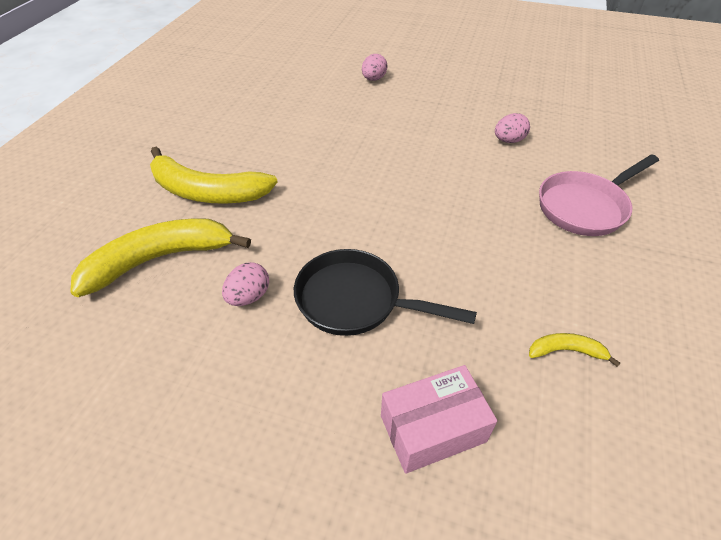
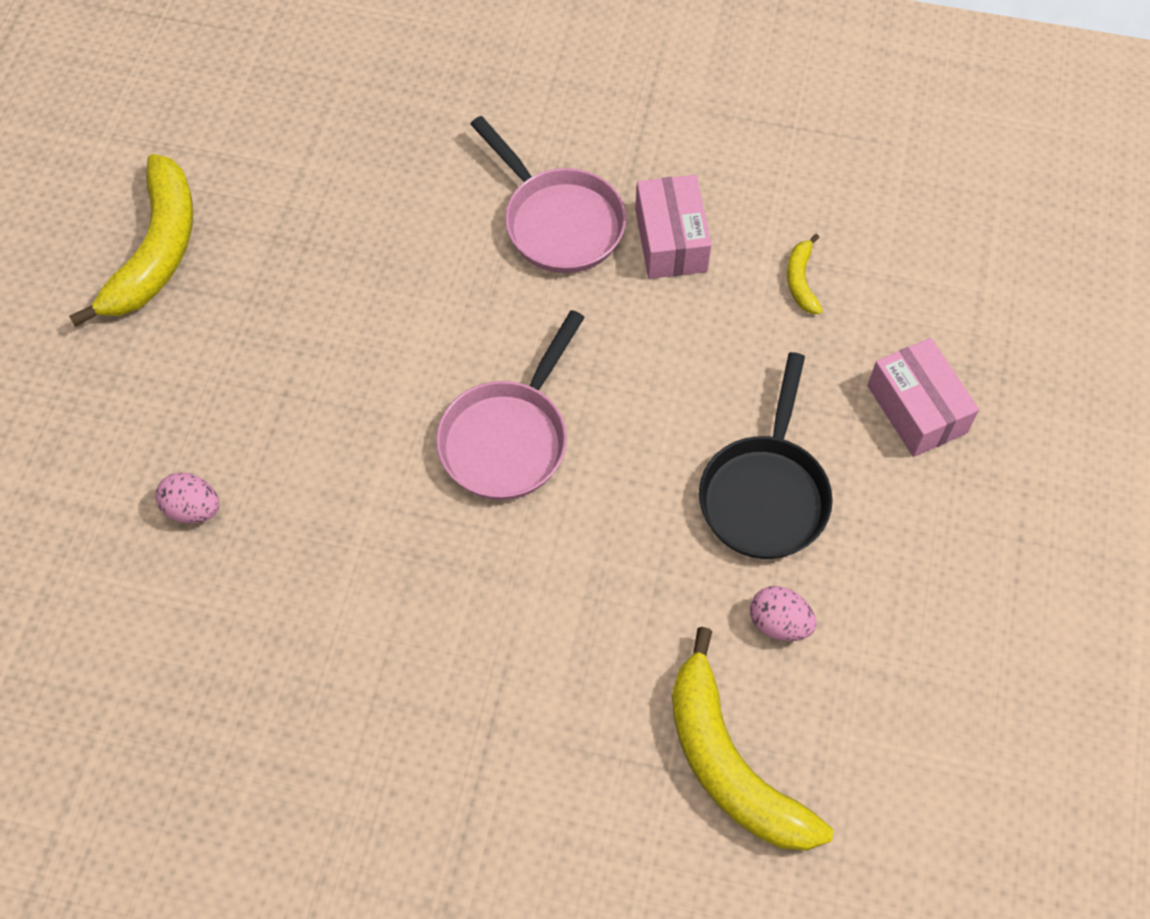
camera: 95 degrees left, 15 degrees up
yellow banana [150,147,277,204] -> yellow banana moved to [69,154,193,327]
pink egg [495,113,530,143] -> none
none -> pink pan [436,310,585,500]
none -> pink box [635,175,712,279]

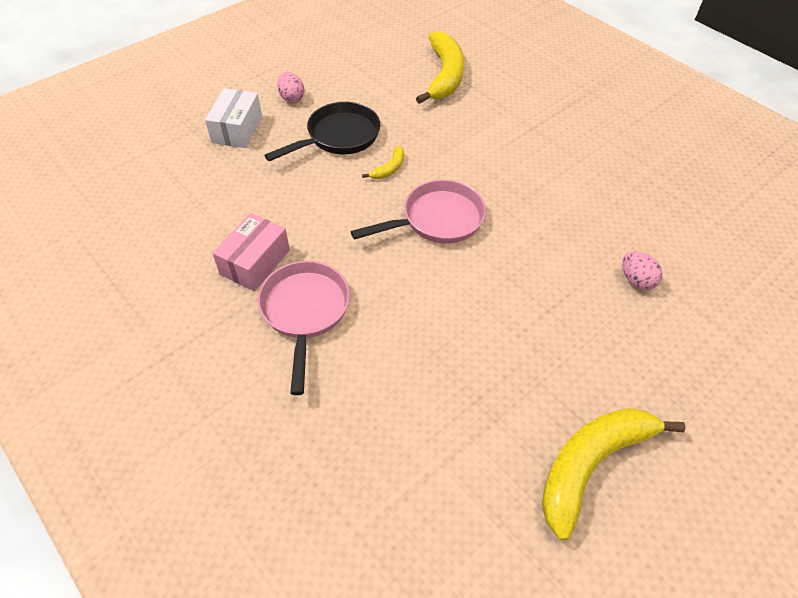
camera: 145 degrees left, 10 degrees down
pink egg [750,586,817,641] -> pink egg moved to [277,72,305,103]
yellow banana [787,234,823,314] -> yellow banana moved to [362,146,404,179]
pink box [867,338,979,457] -> white box [205,88,262,148]

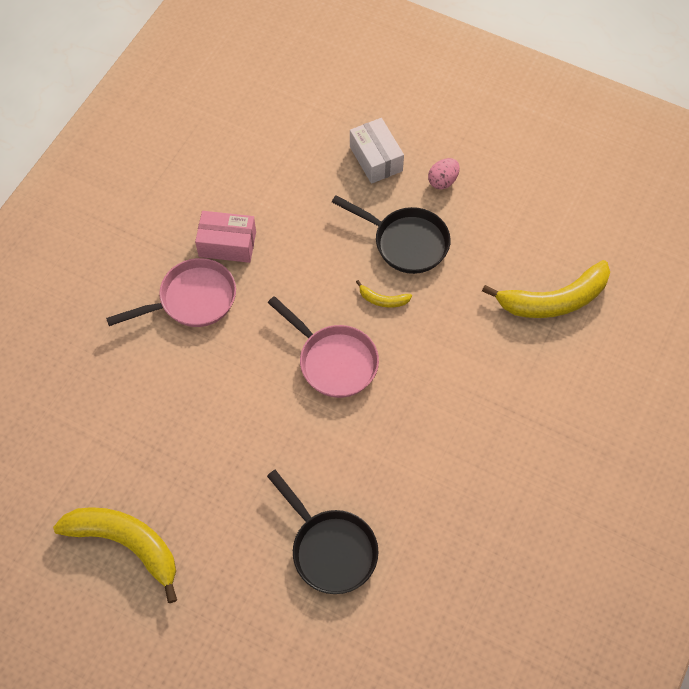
camera: 70 degrees right, 10 degrees up
white box [205,88,262,148] -> white box turned 75 degrees clockwise [350,118,404,184]
pink egg [622,251,663,290] -> black pan [267,470,378,594]

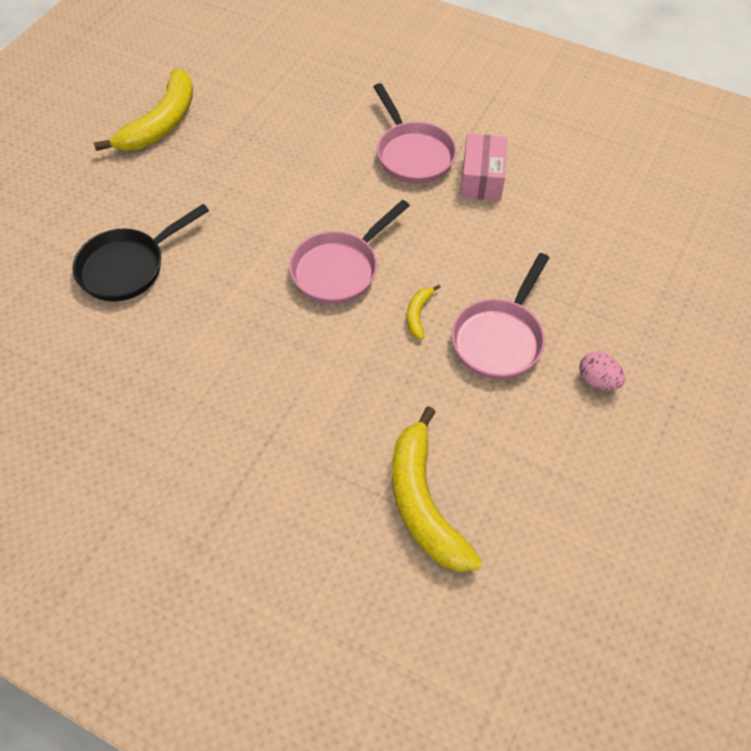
camera: 90 degrees right, 5 degrees down
black pan [332,195,451,274] -> pink pan [452,253,549,379]
white box [350,118,404,184] -> none

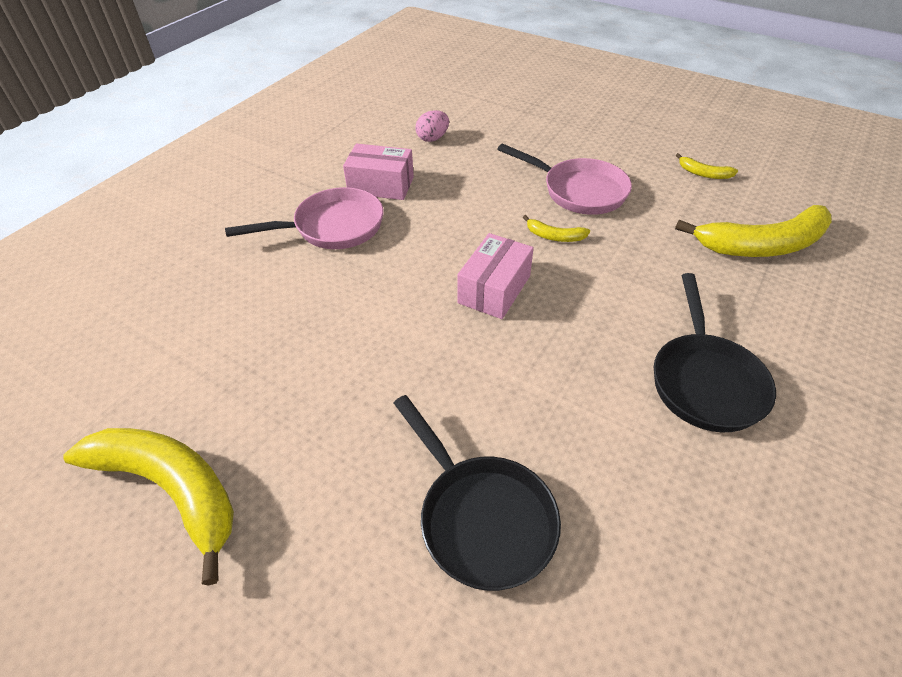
camera: 85 degrees left, 10 degrees down
pink pan [289,200,410,304] -> pink box [457,233,534,319]
pink egg [579,351,625,391] -> pink egg moved to [415,110,449,142]
none -> black pan [654,273,776,432]
none -> yellow banana [676,153,738,179]

